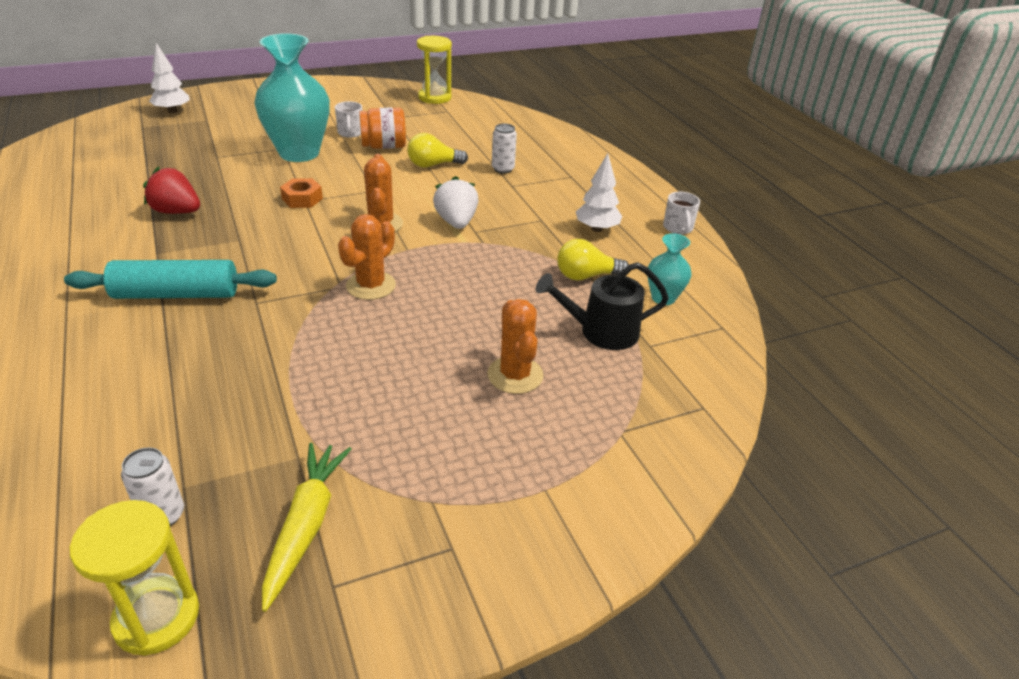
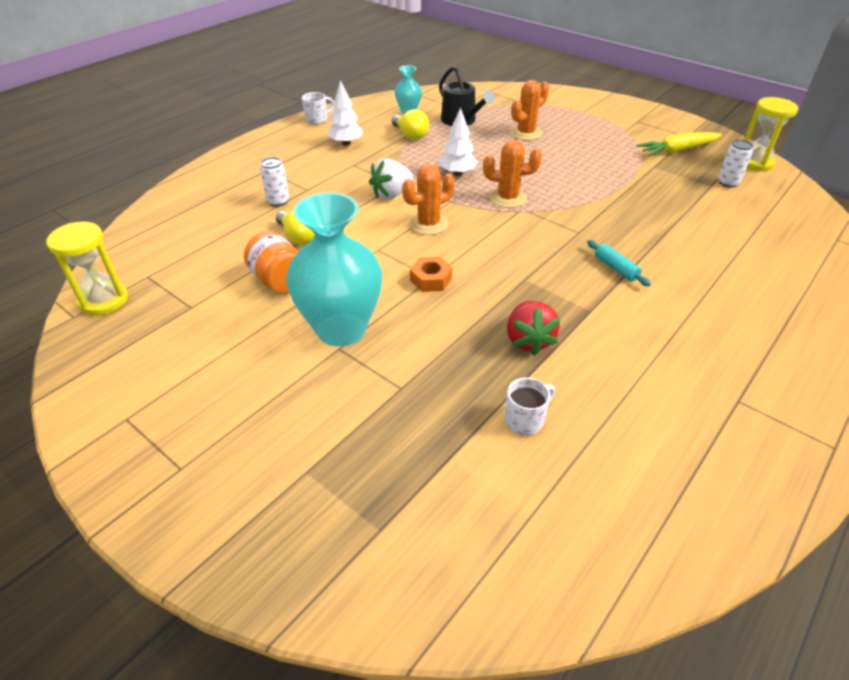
camera: 115 degrees left, 5 degrees up
turquoise rolling pin [64,260,277,299] -> turquoise rolling pin [587,240,651,286], size x0.50
white tree [149,43,190,113] -> white tree moved to [440,107,478,176]
white mug [335,101,362,138] -> white mug moved to [504,377,555,435]

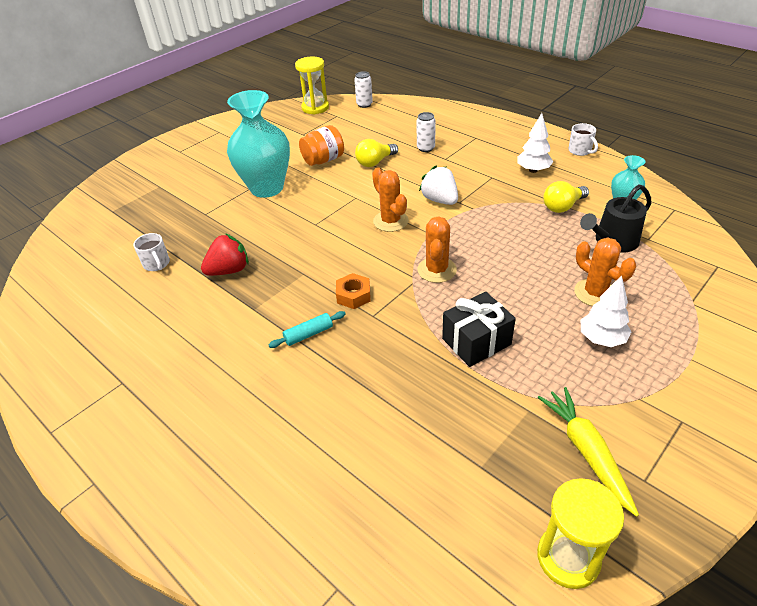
camera: 95 degrees right, 0 degrees up
orange nut [410,257,452,292] -> orange nut moved to [336,273,371,309]
white tree [440,107,478,176] -> white tree moved to [581,275,632,347]
red strawberry [507,301,561,356] -> red strawberry turned 150 degrees clockwise [201,233,249,276]
white can [718,140,753,187] -> white can moved to [354,71,373,108]
none -> black gift [442,292,516,367]

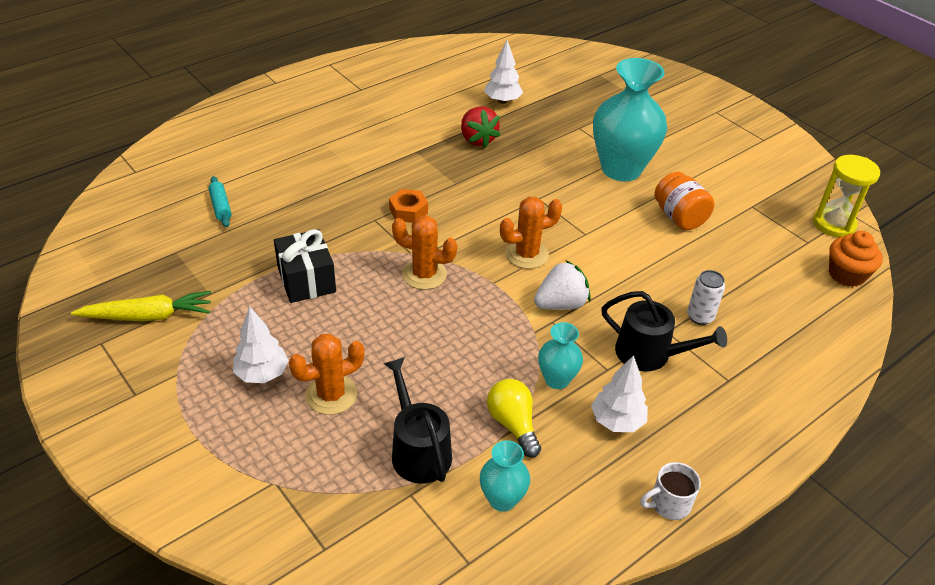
camera: 95 degrees right, 0 degrees up
white mug [133,233,170,271] -> white tree [484,40,523,104]
turquoise rolling pin [268,311,346,348] -> turquoise rolling pin moved to [209,176,232,227]
white can [354,71,373,108] -> orange cupcake [829,231,883,287]
yellow light bulb [355,139,398,167] -> none
yellow hourglass [537,478,624,589] -> none
none -> turquoise vase [538,322,583,389]
none -> black watering can [601,291,727,371]

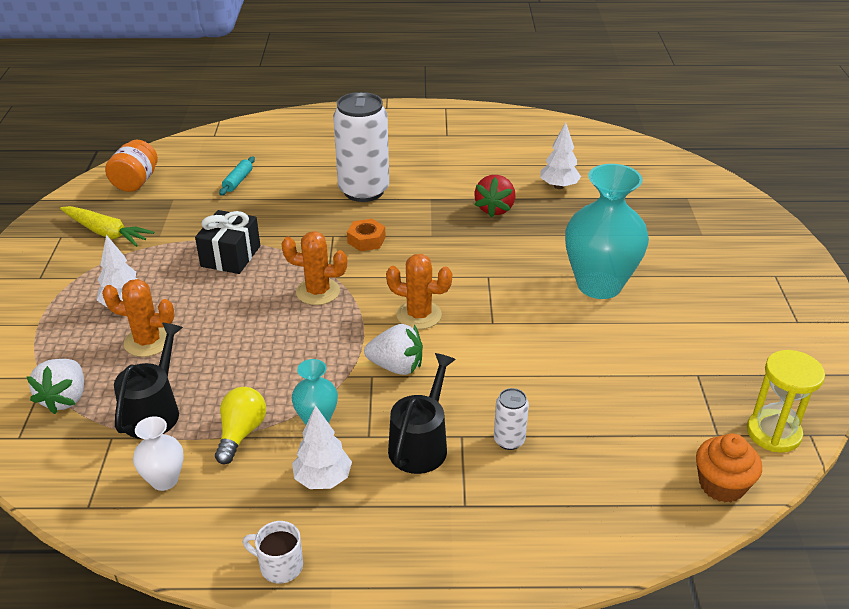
camera: 40 degrees right, 5 degrees down
orange cactus [392,216,457,290] -> orange cactus turned 45 degrees counterclockwise [282,231,347,305]
turquoise vase [480,440,530,512] -> white vase [133,416,184,491]
black watering can [601,291,727,371] -> black watering can turned 135 degrees counterclockwise [388,353,456,474]
orange jar [654,172,715,230] -> orange jar moved to [105,139,158,192]
none -> white strawberry [26,359,84,414]
none -> white can [333,92,389,202]

